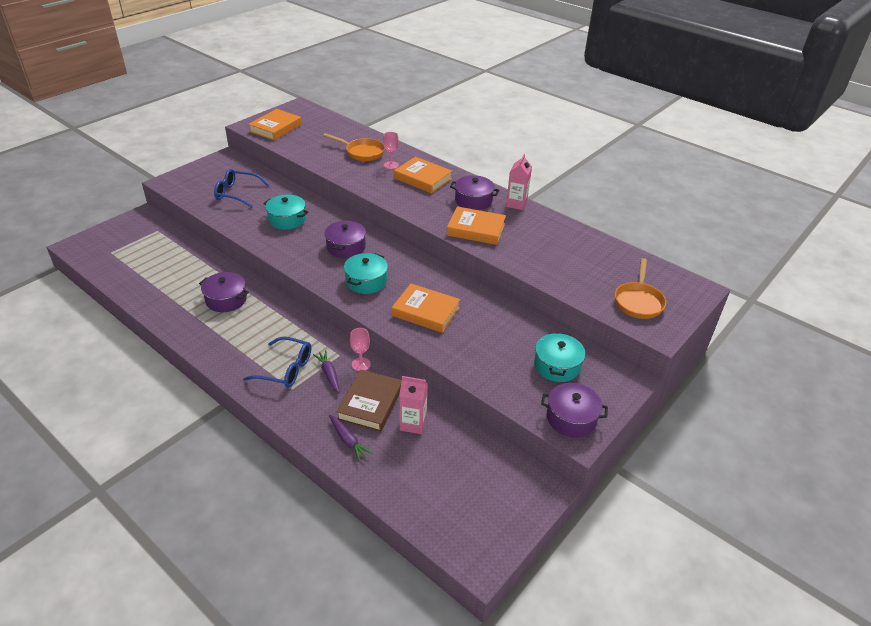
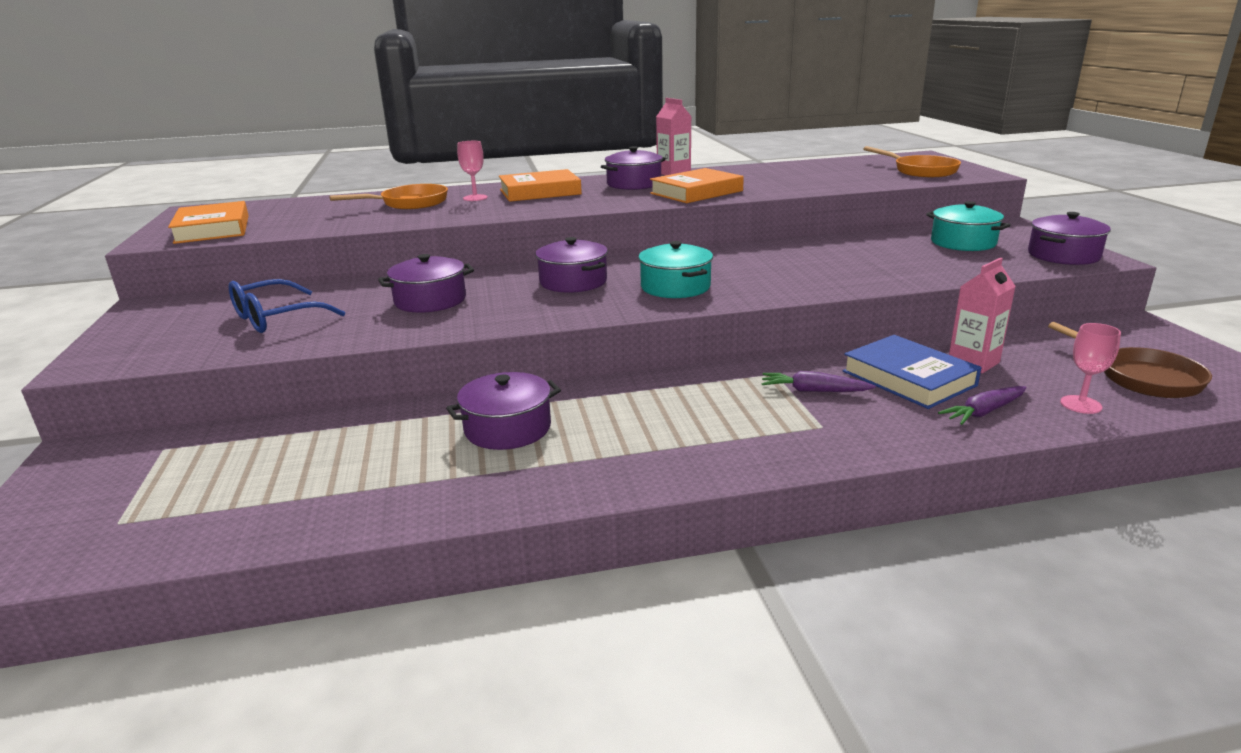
camera: 50 degrees left, 15 degrees down
blue glasses [243,336,311,388] -> none
turquoise pot [263,195,308,230] -> purple pot [378,254,474,313]
purple carrot [329,415,372,461] -> purple carrot turned 150 degrees clockwise [938,386,1027,425]
brown book [336,369,402,432] -> blue book [843,335,982,409]
pink goblet [350,328,371,371] -> pink goblet moved to [1060,323,1121,414]
orange book [392,284,460,333] -> none
none -> brown pan [1048,322,1212,398]

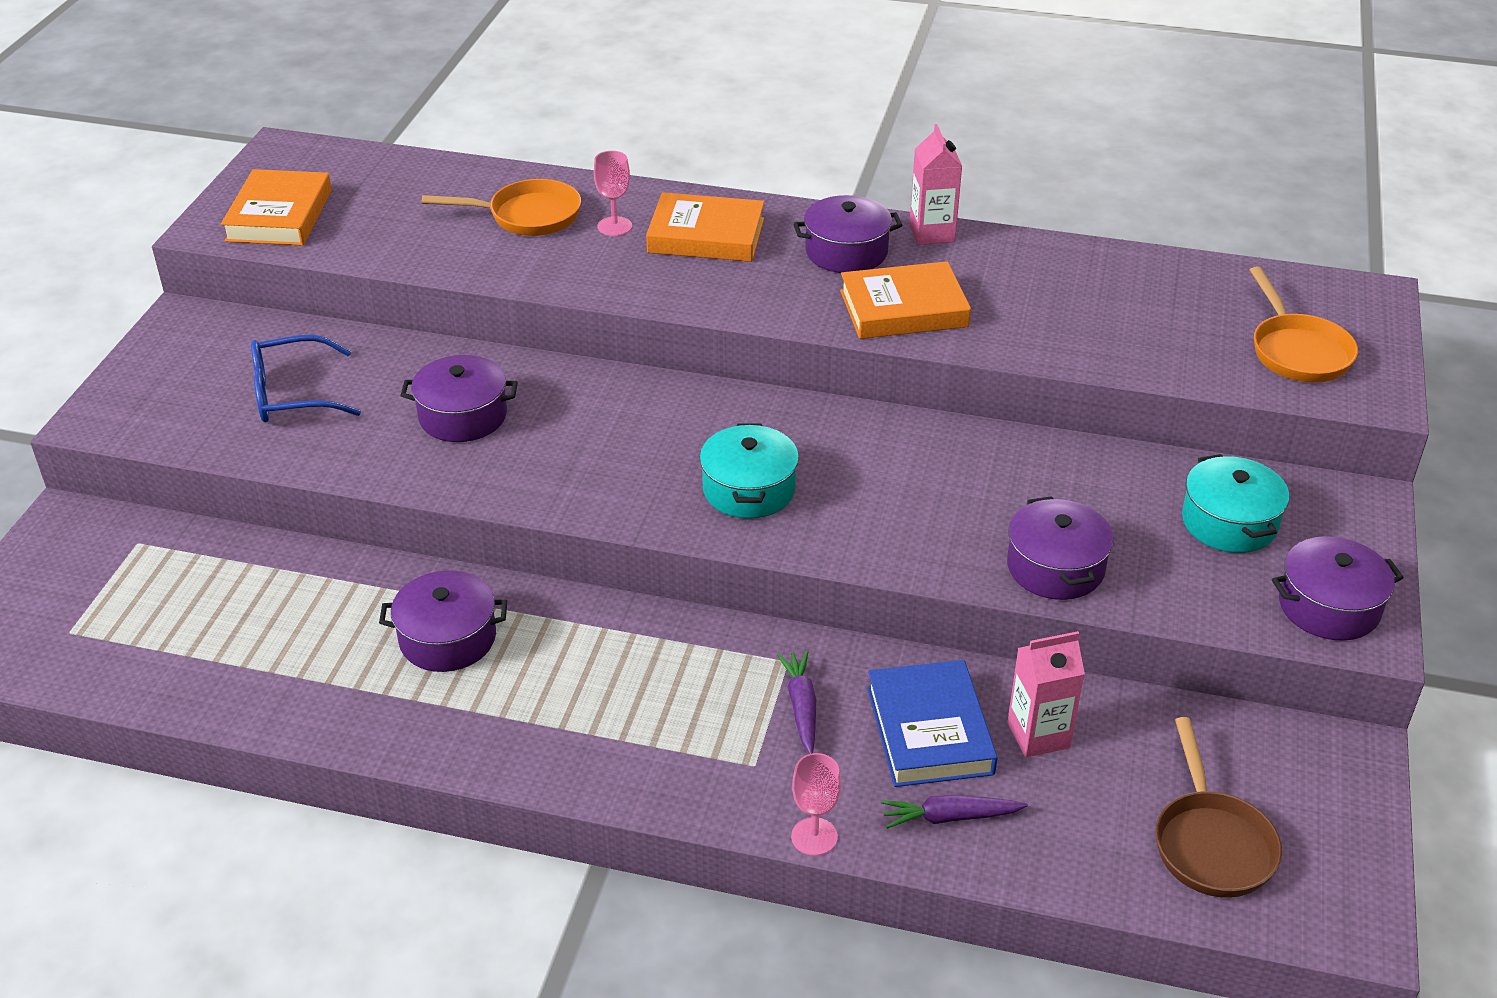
camera: 25 degrees right, 15 degrees up
purple pot [535,237,608,293] -> purple pot moved to [1007,496,1114,600]
purple carrot [762,371,876,392] -> purple carrot turned 45 degrees clockwise [777,651,816,754]
pink goblet [1060,323,1121,414] -> pink goblet moved to [791,753,841,856]

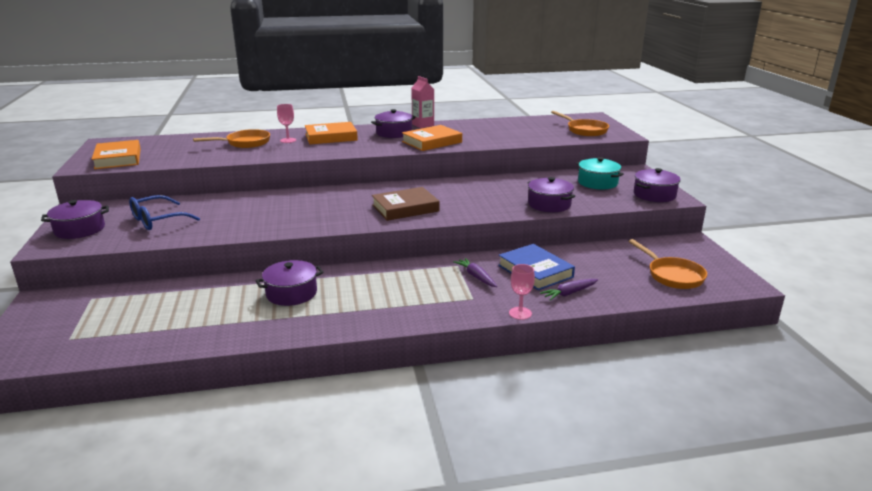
camera: 25 degrees left, 15 degrees down
purple pot [400,355,518,442] -> purple pot moved to [41,200,109,239]
turquoise pot [700,423,799,519] -> brown book [372,187,440,221]
pink carton [1007,631,1085,758] -> none
brown pan [1155,717,1282,898] -> orange pan [628,239,707,289]

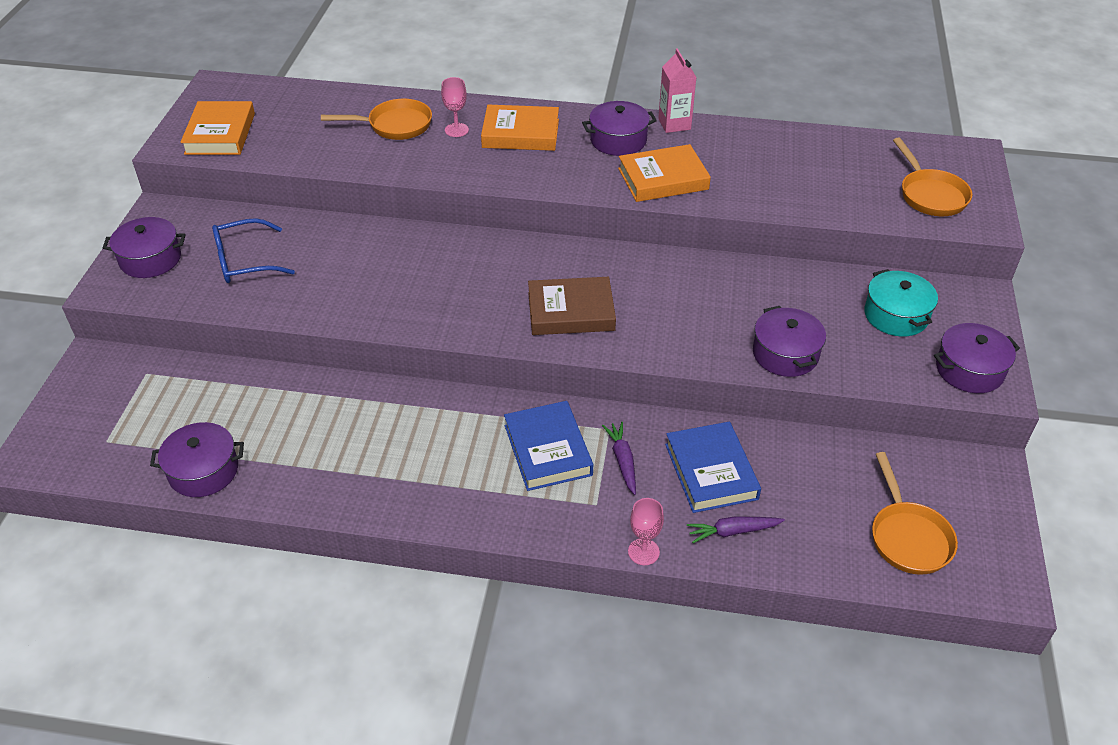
camera: 20 degrees right, 20 degrees up
purple pot [256,260,323,306] -> purple pot moved to [150,422,244,497]
none -> blue book [504,401,593,491]

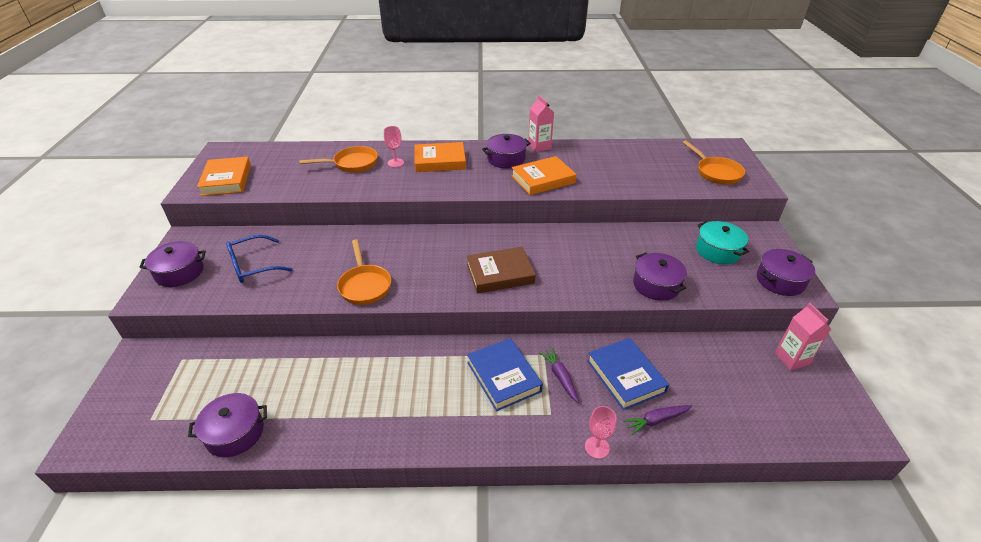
camera: 10 degrees left, 5 degrees down
orange pan [872,452,958,575] -> orange pan moved to [337,240,391,305]
none -> pink carton [775,303,831,370]

